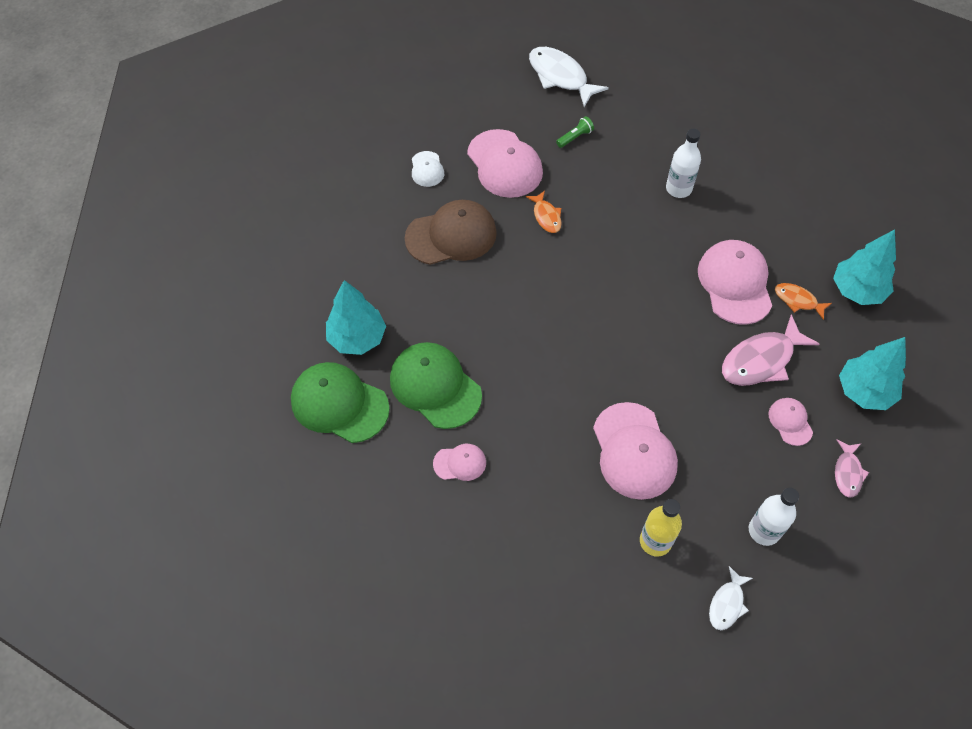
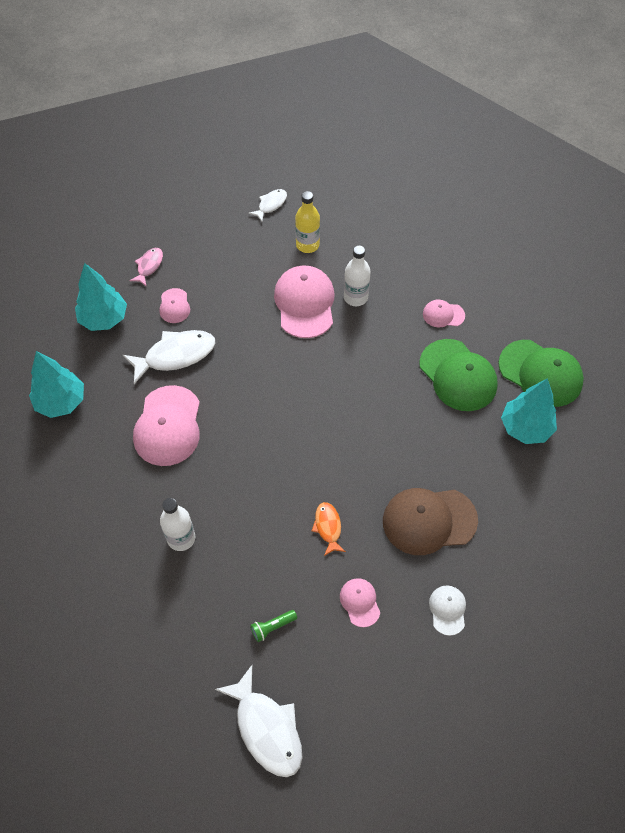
camera: 170 degrees left, 0 degrees up
pink cap [467,129,543,198] -> pink cap [340,578,380,627], size x0.50
pink fish [722,314,819,386] -> white fish [123,330,216,384]
white bottle [749,488,799,546] -> white bottle moved to [344,245,371,306]
orange fish [775,283,832,320] -> none

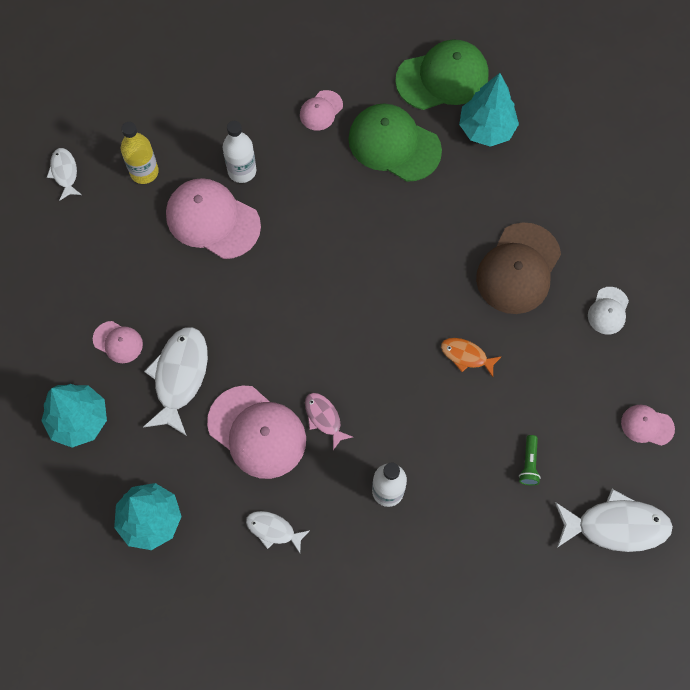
camera: 55 degrees left, 10 degrees up
pink fish [129,248,163,287] -> pink fish moved to [305,393,353,450]
pink cap [340,578,380,627] -> pink cap moved to [621,405,675,446]
green cap [420,339,498,411] -> green cap turned 150 degrees counterclockwise [348,103,442,182]
white cap [429,586,466,636] -> white cap turned 105 degrees counterclockwise [588,287,629,335]
none -> white fish [246,511,310,553]

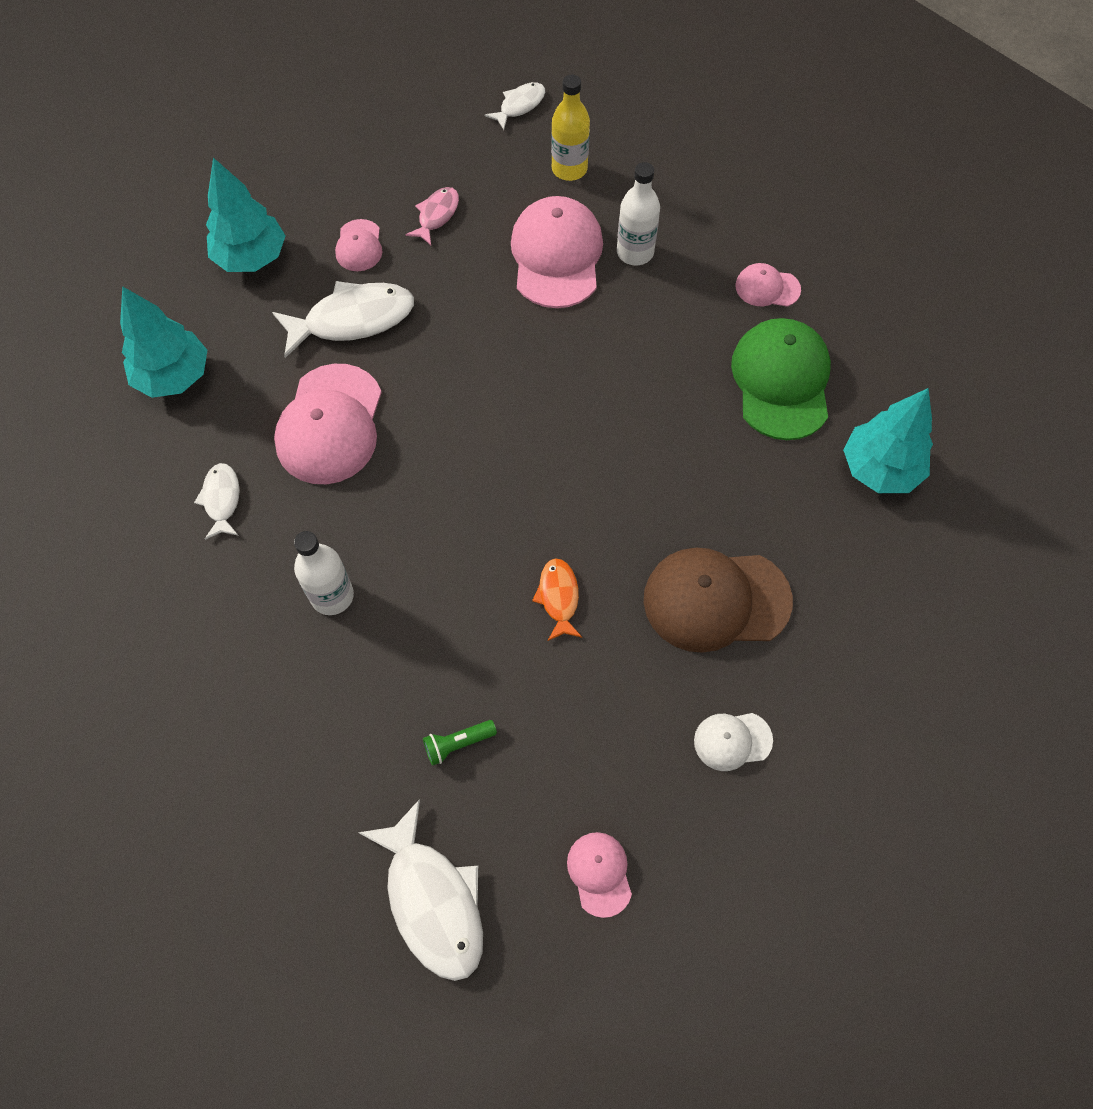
camera: 60 degrees right, 5 degrees down
pink fish [305,393,353,450] -> pink fish moved to [406,187,459,245]
green cap [395,39,488,110] -> none

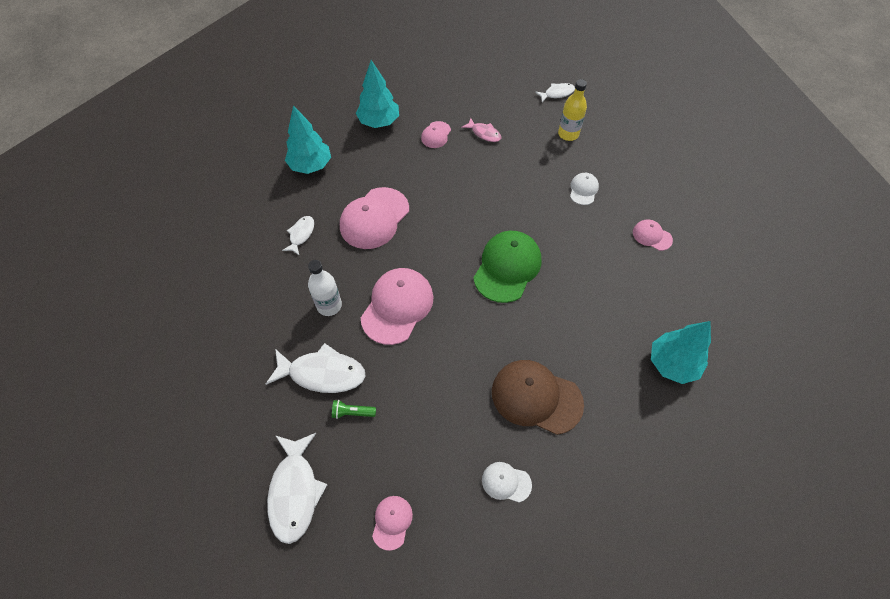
camera: 25 degrees right, 5 degrees down
white fish [272,281,414,358] -> white fish moved to [266,343,365,393]
pink fish [406,187,459,245] -> pink fish turned 75 degrees clockwise [461,118,502,142]
pink cap [511,196,603,308] -> pink cap moved to [361,268,434,345]
orange fish [532,558,582,641] -> none
white bottle [617,162,660,265] -> white cap [570,173,599,205]
green cap [731,318,831,440] -> green cap moved to [473,231,541,303]

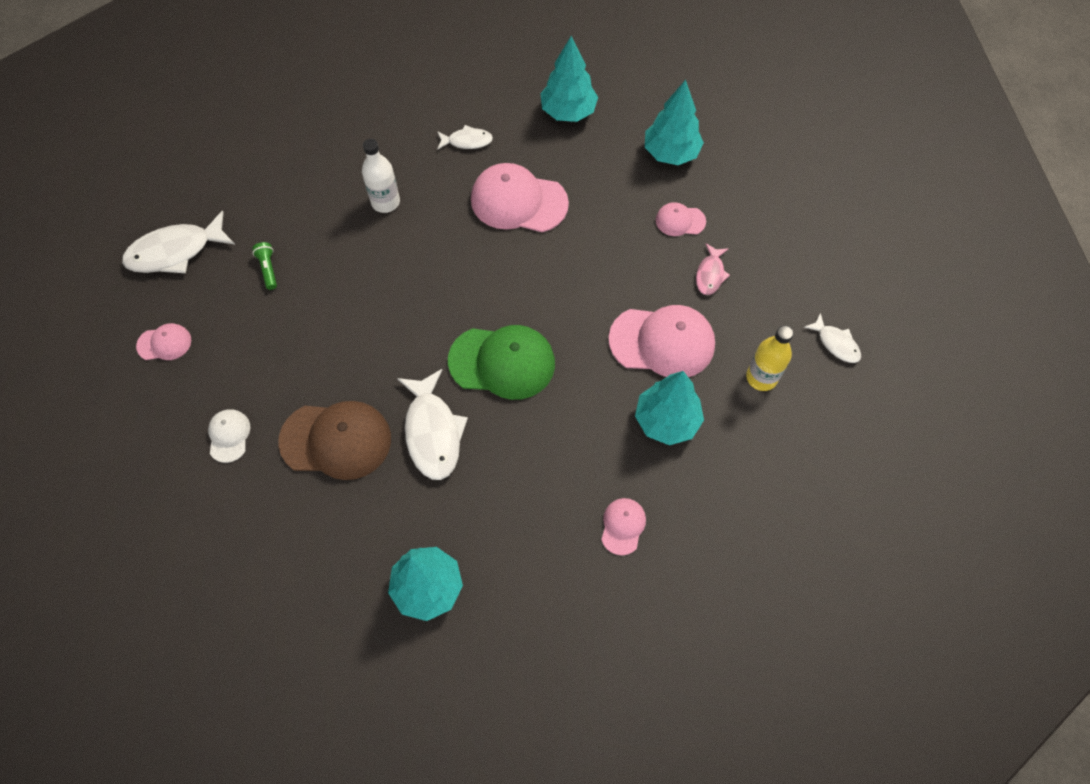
camera: 70 degrees right, 5 degrees up
white fish [266,343,365,393] -> white fish moved to [397,369,468,480]
pink cap [361,268,434,345] -> pink cap moved to [609,305,715,377]
brown cap [492,360,584,435] -> brown cap turned 90 degrees clockwise [278,401,391,480]
white cap [570,173,599,205] -> turquoise tree [635,371,704,445]

